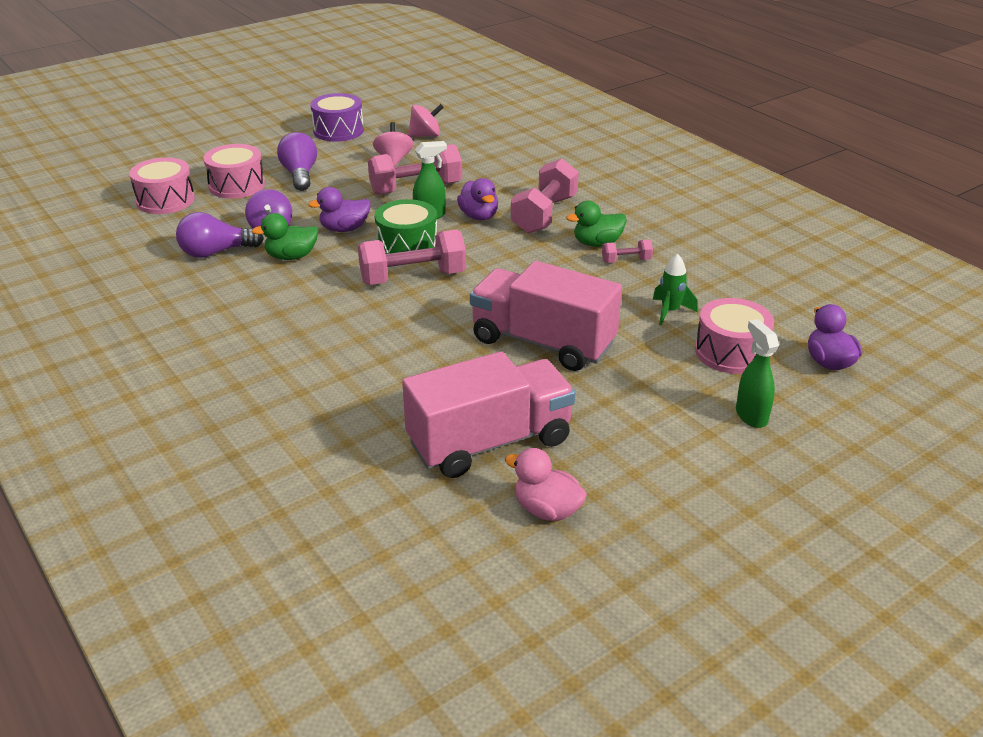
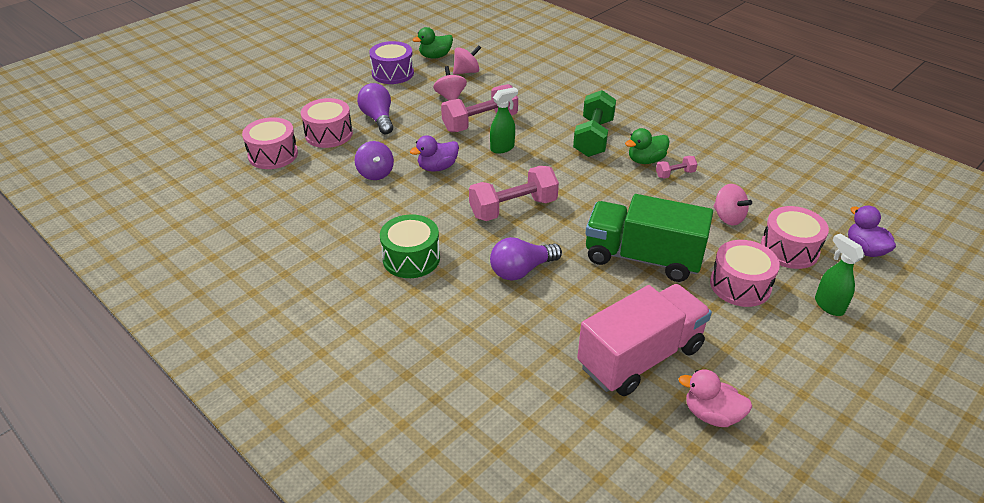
camera: 10 degrees left, 5 degrees up
purple light bulb [176,212,264,258] -> purple light bulb moved to [490,237,562,281]
green duck [251,213,318,260] -> green duck moved to [412,27,453,59]
green drum [374,199,437,254] -> green drum moved to [380,214,440,278]
purple duck [457,178,498,220] -> none
pink truck [470,261,622,371] -> green truck [585,194,713,282]
pink dumbbell [511,158,579,234] -> green dumbbell [573,90,616,157]
green rocket [653,254,698,325] -> pink spinning top [713,184,752,226]
none -> pink drum [710,240,780,307]

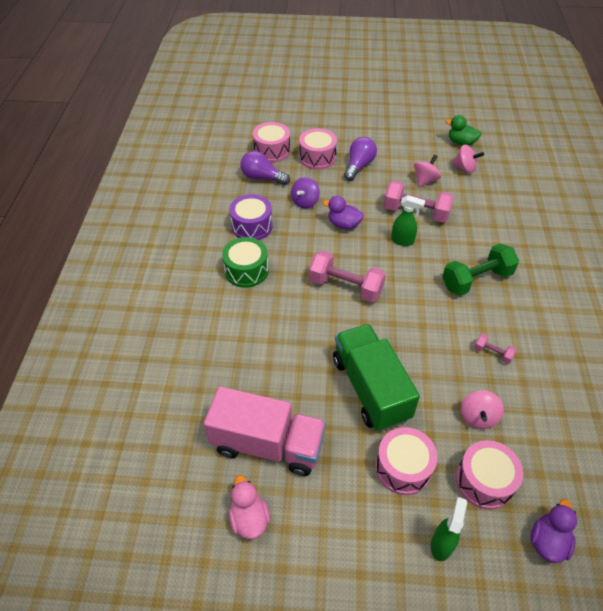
camera: 50 degrees right, 10 degrees up
purple drum [369,41,414,84] -> purple drum moved to [229,194,273,240]
purple light bulb [490,237,562,281] -> purple light bulb moved to [240,151,290,185]
green duck [625,128,670,164] -> none

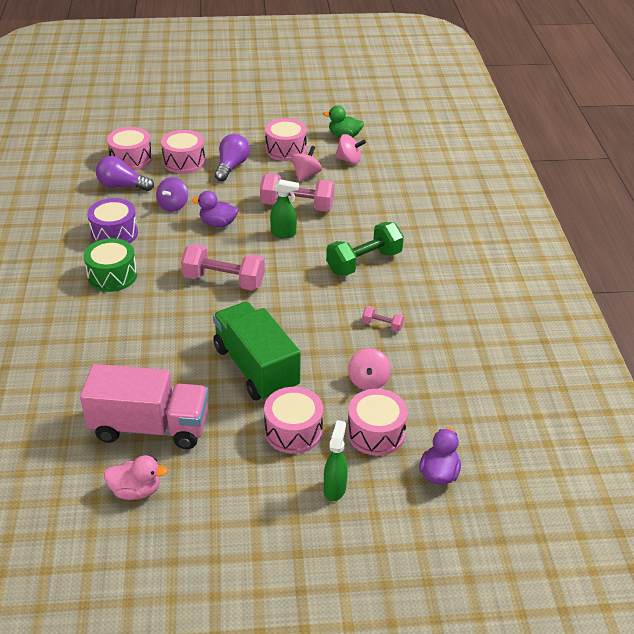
camera: 10 degrees left, 10 degrees down
pink duck [229,475,270,539] -> pink duck turned 120 degrees clockwise [104,455,168,500]
none -> pink drum [265,118,307,161]

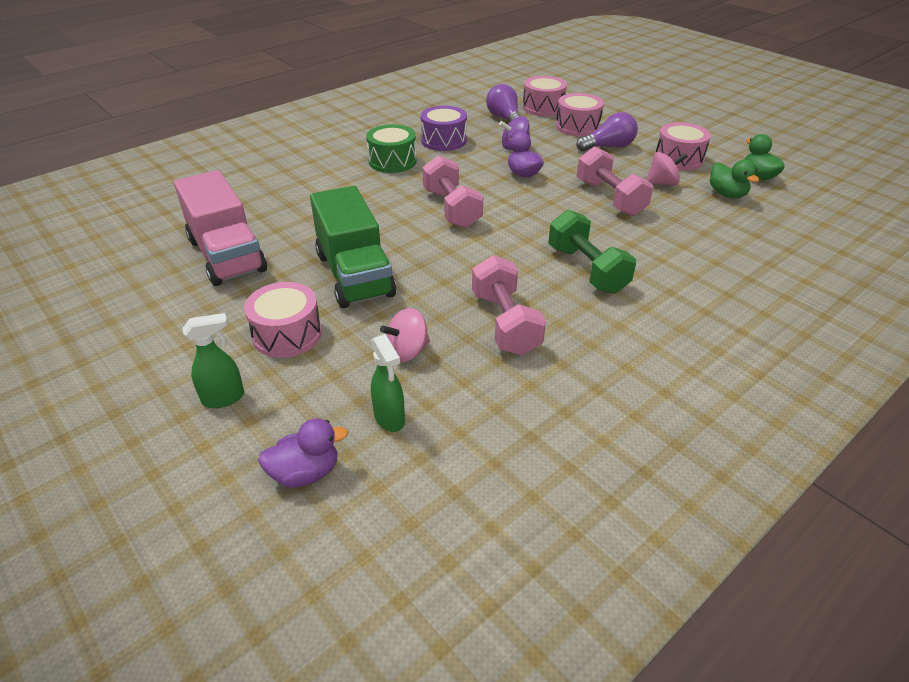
camera: 55 degrees right, 0 degrees up
pink duck [104,455,168,500] -> none
green truck [213,302,300,400] -> green truck turned 135 degrees clockwise [310,186,396,308]
green spray bottle [270,179,299,238] -> green spray bottle moved to [371,334,405,432]
green dumbbell [326,222,404,276] -> green dumbbell turned 45 degrees clockwise [548,210,636,294]
pink spinning top [335,134,366,164] -> green duck [710,160,759,198]
pink drum [347,389,408,456] -> none
pink dumbbell [362,306,404,332] -> pink dumbbell [472,255,546,355], size x2.08

